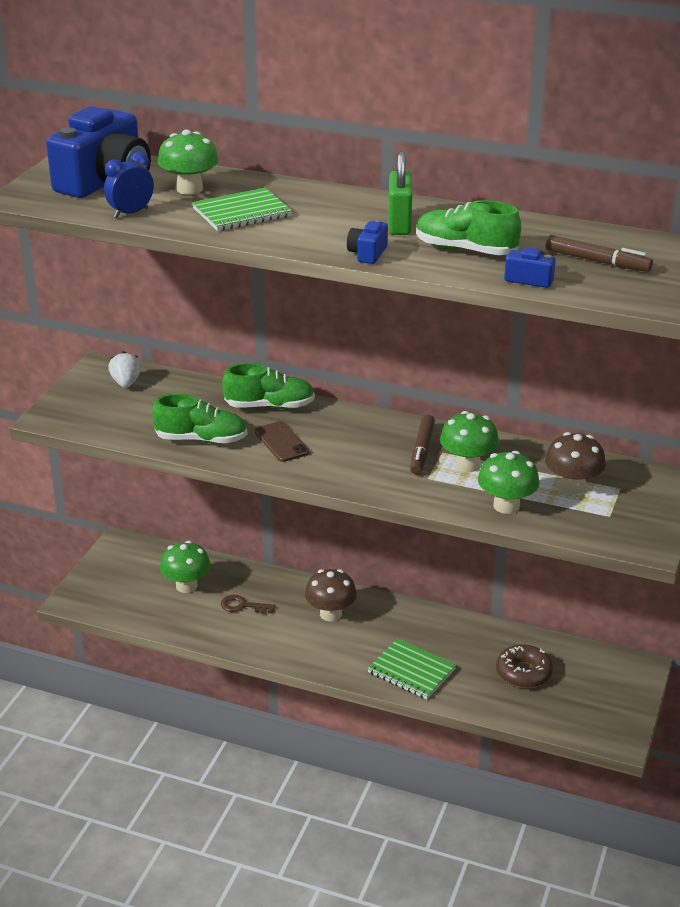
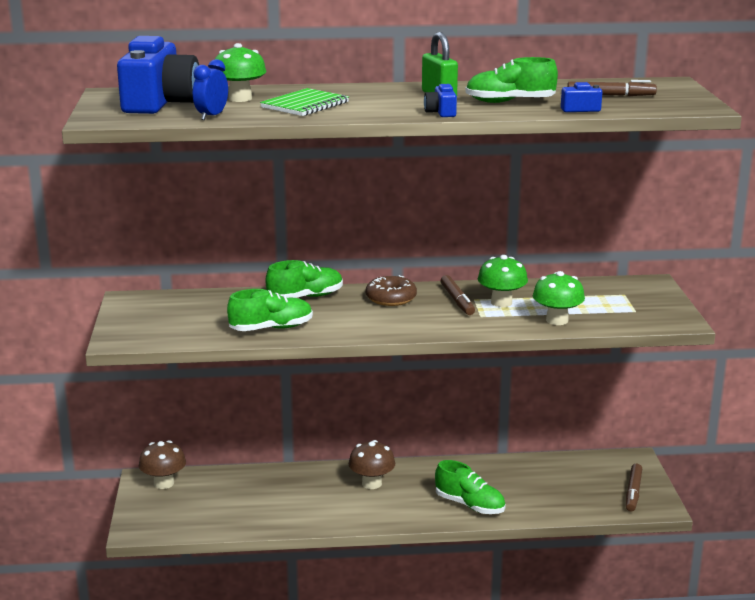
camera: 25 degrees left, 10 degrees down
white strawberry [108,351,141,388] -> none
green mushroom [160,541,211,593] -> none
brown key [221,595,276,614] -> none
brown phone [254,421,309,462] -> none
green notebook [367,638,456,699] -> green shoe [435,460,506,514]
brown donut [496,644,553,688] -> brown donut moved to [366,275,417,306]
brown mushroom [545,432,606,494] -> brown mushroom moved to [139,440,186,489]
none -> brown marker [626,464,642,511]

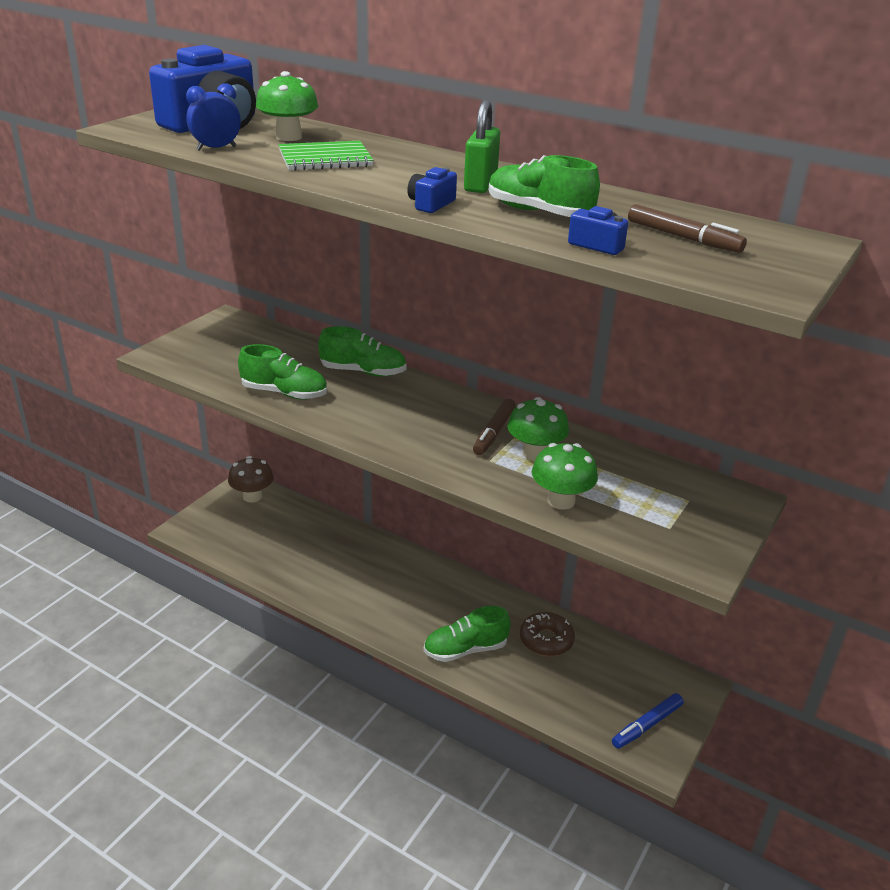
camera: 35 degrees right, 10 degrees up
brown mushroom [349,440,395,489] -> none
brown donut [366,275,417,306] -> brown donut moved to [520,612,575,656]
green shoe [435,460,506,514] -> green shoe turned 90 degrees clockwise [423,606,510,662]
brown marker [626,464,642,511] -> blue marker [612,693,684,749]

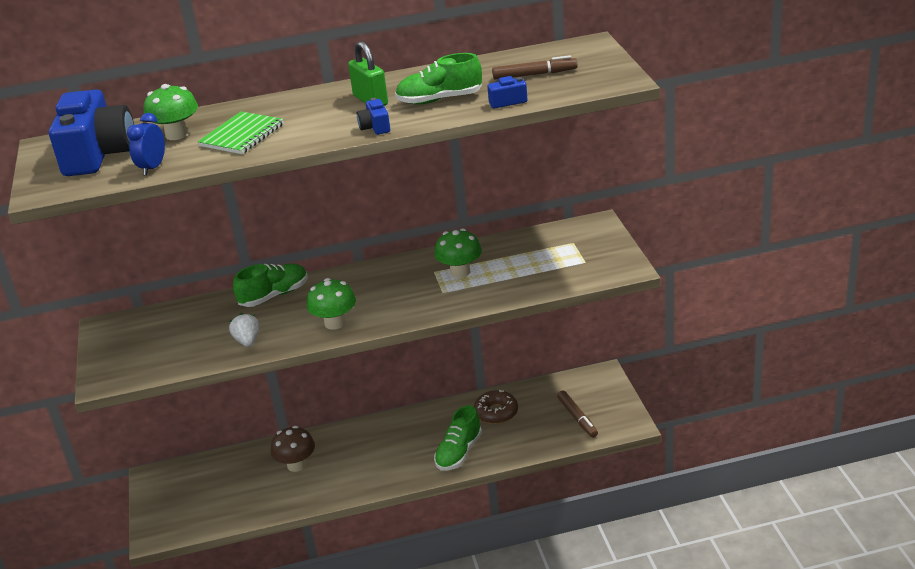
camera: 40 degrees left, 0 degrees up
brown mushroom [228,456,274,503] -> brown mushroom moved to [271,426,315,472]
green shoe [238,344,327,399] -> white strawberry [229,313,259,347]
brown marker [473,399,516,455] -> brown marker moved to [557,390,598,437]
green mushroom [532,443,598,510] -> green mushroom moved to [307,278,356,330]
blue marker [612,693,684,749] -> none

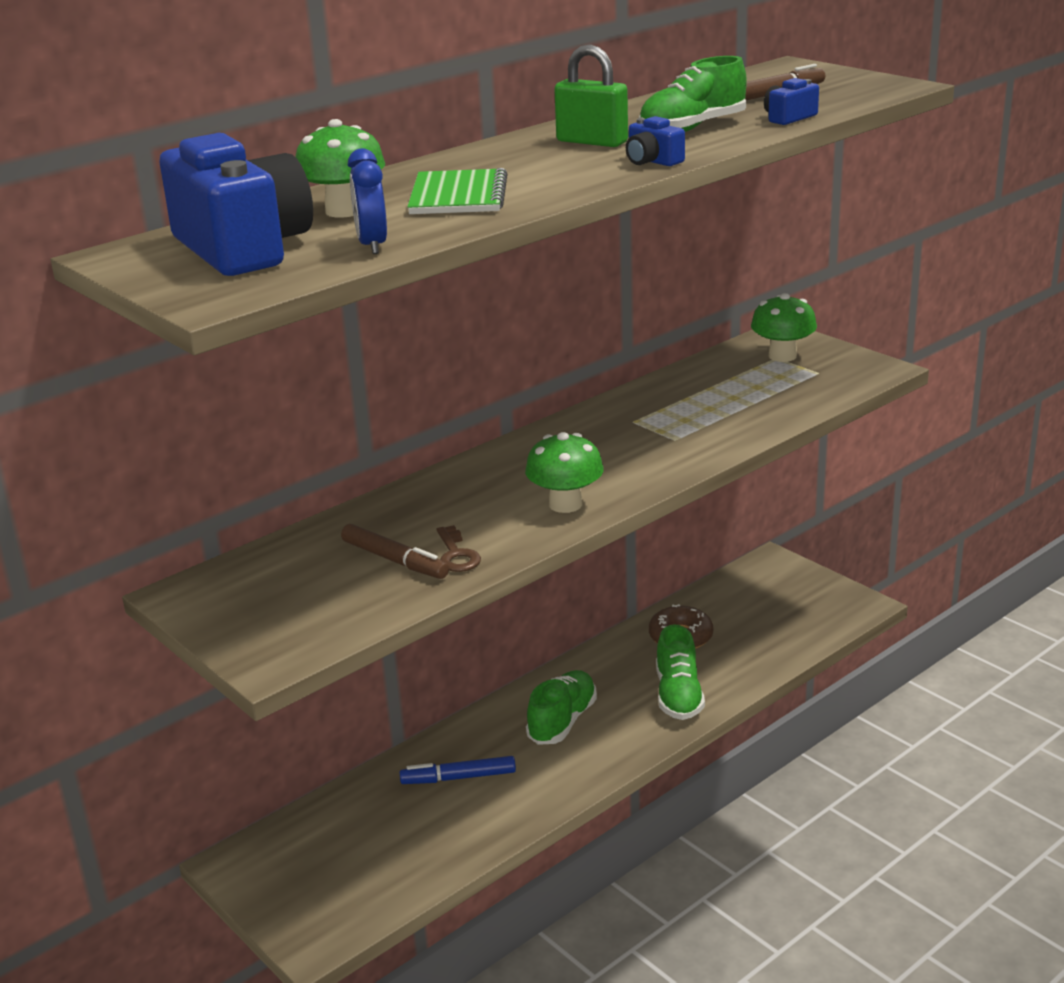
camera: 30 degrees left, 5 degrees down
white strawberry [229,313,259,347] -> brown key [437,525,481,572]
green shoe [233,264,308,307] -> green shoe moved to [526,670,597,745]
brown mushroom [271,426,315,472] -> blue marker [399,756,516,784]
green mushroom [434,228,482,278] -> green mushroom moved to [751,293,817,362]
brown marker [557,390,598,437] -> brown marker moved to [341,524,449,579]

